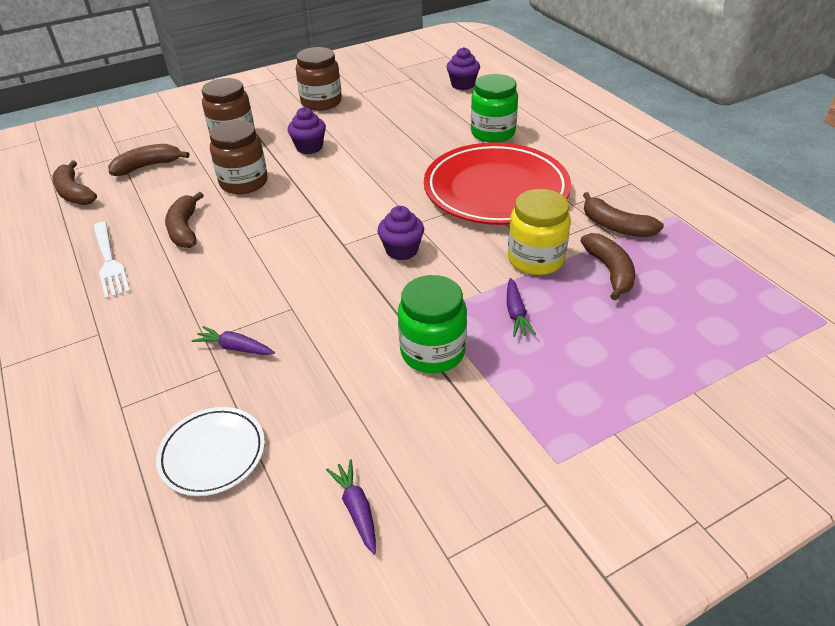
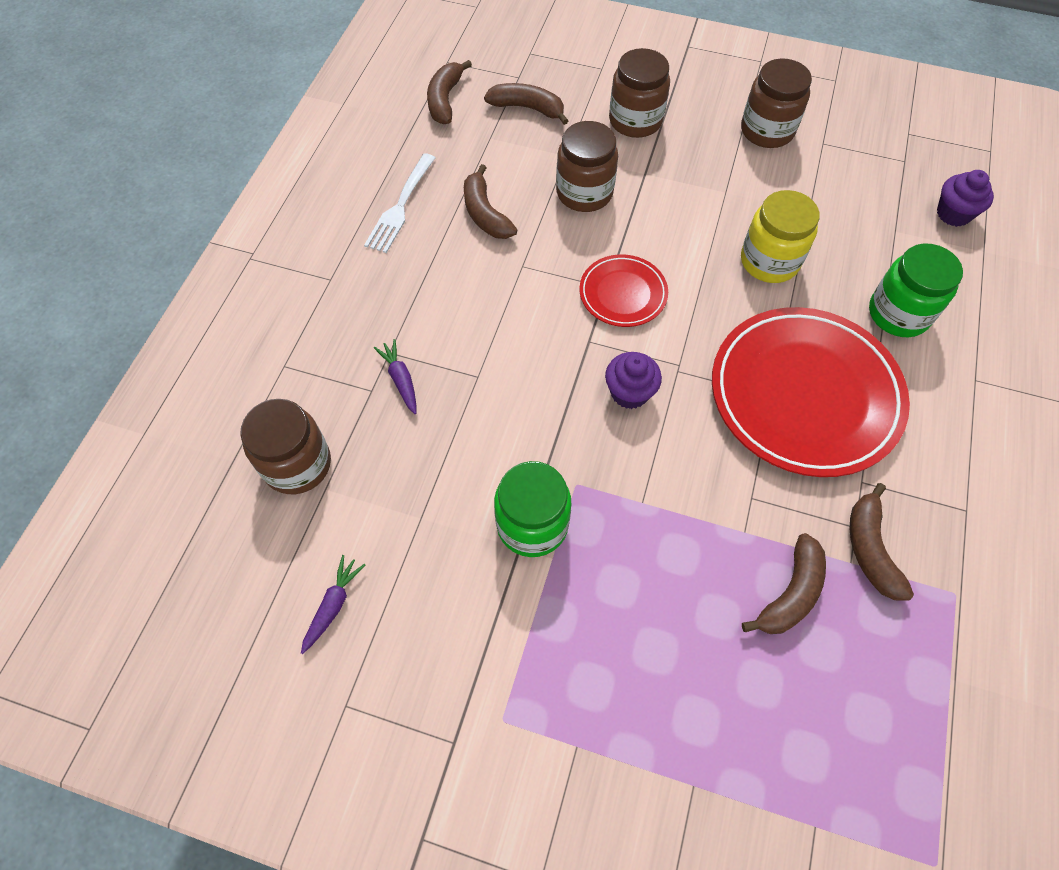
camera: 45 degrees right, 20 degrees up
white plate [156,407,265,496] -> brown jar [240,399,331,494]
brown banana [165,192,204,248] -> brown banana turned 60 degrees counterclockwise [464,164,517,239]
purple cupcake [288,107,326,154] -> none
purple carrot [507,278,536,337] -> none
yellow jar [508,189,571,275] -> yellow jar moved to [741,190,820,283]
none -> red plate [579,254,668,327]

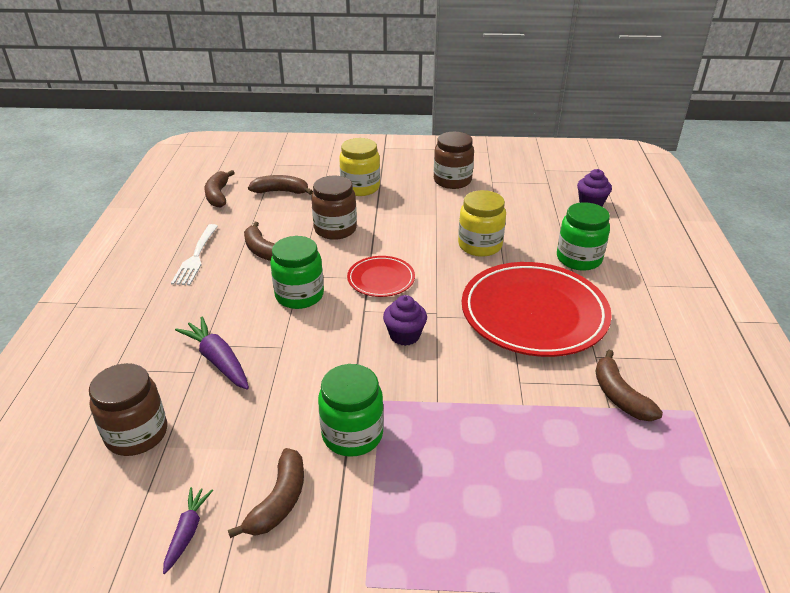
camera: 15 degrees left, 25 degrees down
purple carrot [374,339,416,414] -> purple carrot [175,317,249,390], size x1.63
brown jar [609,48,670,138] -> yellow jar [339,138,380,196]
brown banana [742,533,826,634] -> brown banana moved to [228,448,304,538]
none -> green jar [270,236,324,309]

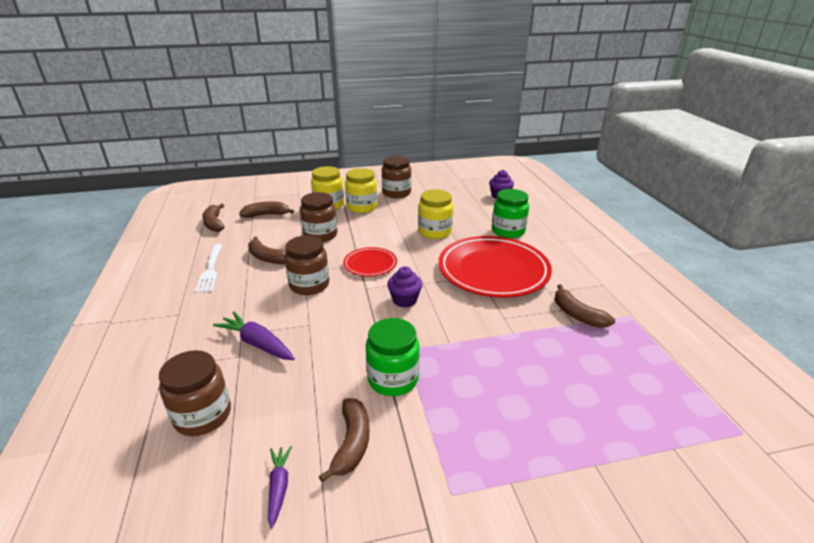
camera: 15 degrees left, 5 degrees down
green jar [270,236,324,309] -> brown jar [284,235,329,295]
none -> yellow jar [345,168,377,213]

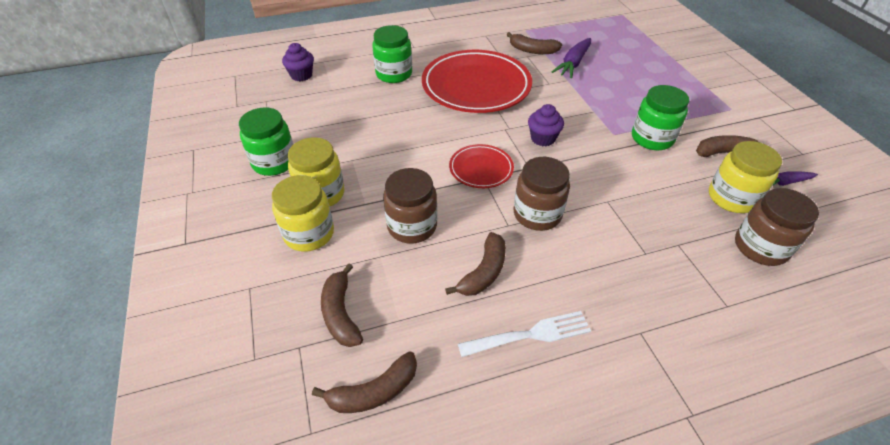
camera: 95 degrees left, 15 degrees up
purple carrot [213,312,295,360] -> purple carrot moved to [552,38,591,78]
brown jar [382,156,411,198] -> green jar [239,108,293,176]
yellow jar [418,189,453,239] -> yellow jar moved to [709,141,782,213]
brown banana [555,284,615,328] -> brown banana turned 60 degrees clockwise [507,32,562,54]

